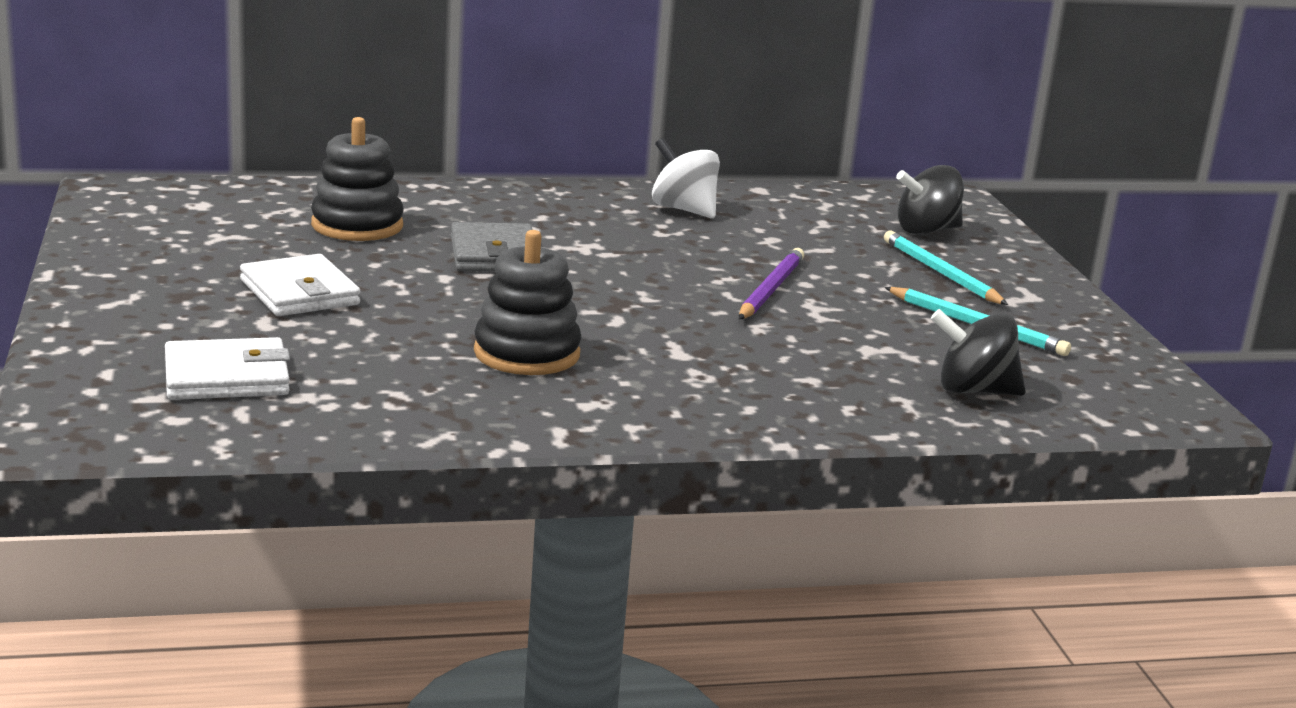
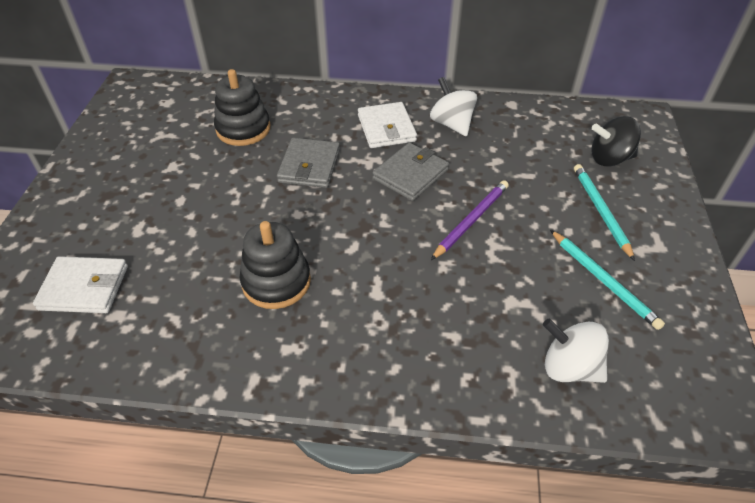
camera: 20 degrees right, 25 degrees up
white wallet [240,254,360,316] -> white wallet moved to [358,102,417,148]
black spinning top [931,309,1026,396] -> white spinning top [543,319,609,383]
none -> grey wallet [373,143,449,201]

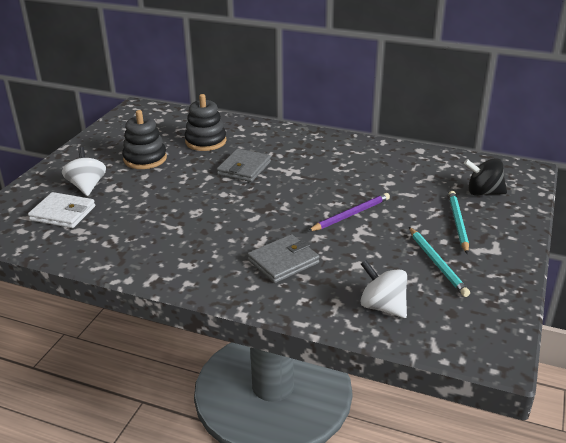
camera: 15 degrees right, 15 degrees down
black stacking toy [240,221,311,309] -> black stacking toy moved to [122,110,167,169]
white wallet [358,102,417,148] -> none
grey wallet [373,143,449,201] -> grey wallet moved to [247,234,320,283]
white spinning top [430,77,477,136] -> white spinning top moved to [62,146,106,196]

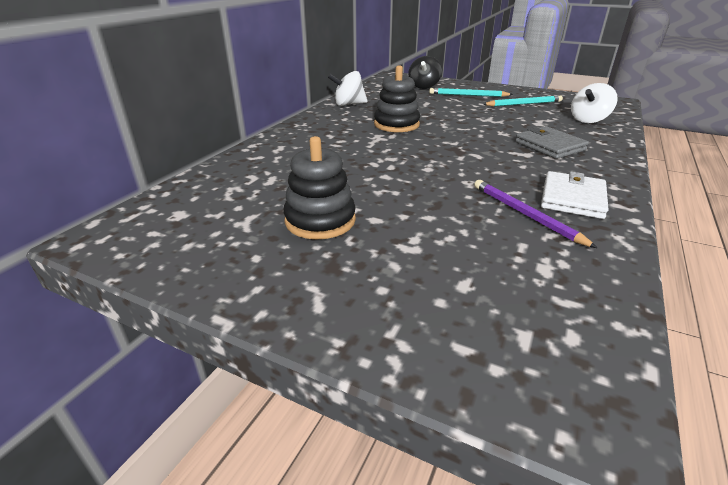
camera: 85 degrees left, 0 degrees up
white wallet [28,192,95,228] -> white wallet moved to [541,171,609,219]
white spinning top [62,146,106,196] -> white spinning top moved to [328,71,368,106]
black stacking toy [185,94,226,151] -> black stacking toy moved to [374,65,420,132]
grey wallet [217,149,271,182] -> none
purple pencil [308,193,390,231] -> purple pencil moved to [474,180,597,248]

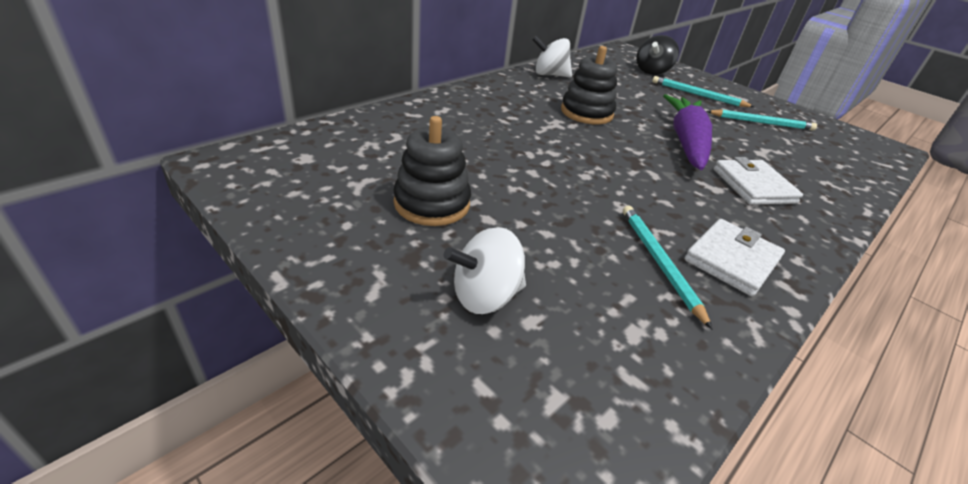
camera: 15 degrees right, 5 degrees up
purple pencil [474,180,597,248] -> turquoise pencil [623,205,712,329]
grey wallet [515,126,589,159] -> white wallet [714,157,803,205]
white spinning top [571,83,618,123] -> white spinning top moved to [444,227,526,314]
none -> purple carrot [663,94,712,170]

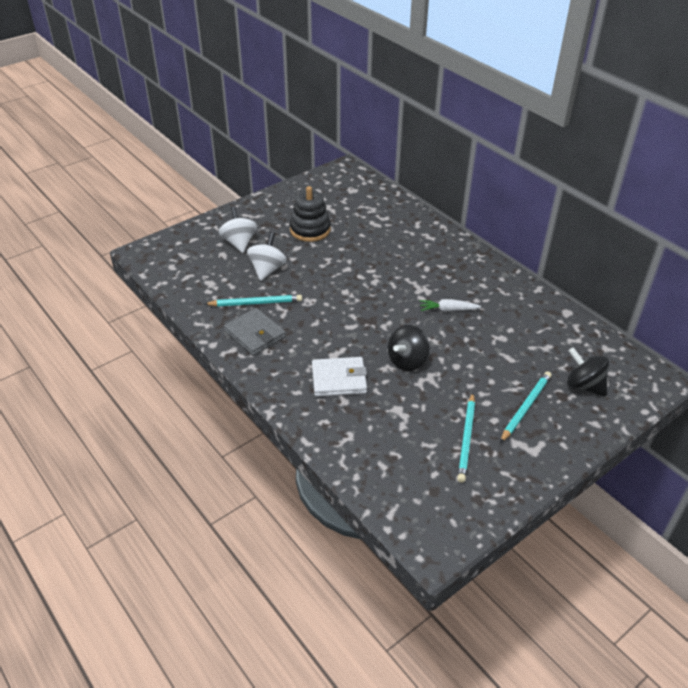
camera: 100 degrees right, 5 degrees up
white spinning top [532,35,572,77] -> white spinning top moved to [247,232,287,281]
black stacking toy [561,46,618,124] -> white carrot [420,299,481,312]
purple carrot [663,94,712,170] -> black spinning top [388,325,430,371]
white wallet [684,219,785,296] -> grey wallet [224,308,286,356]

